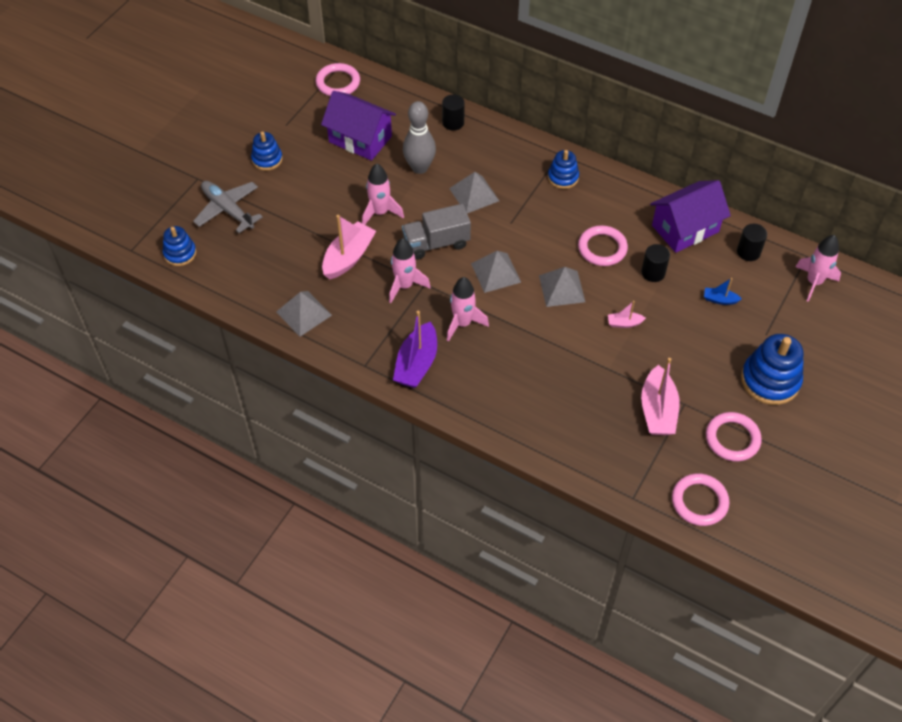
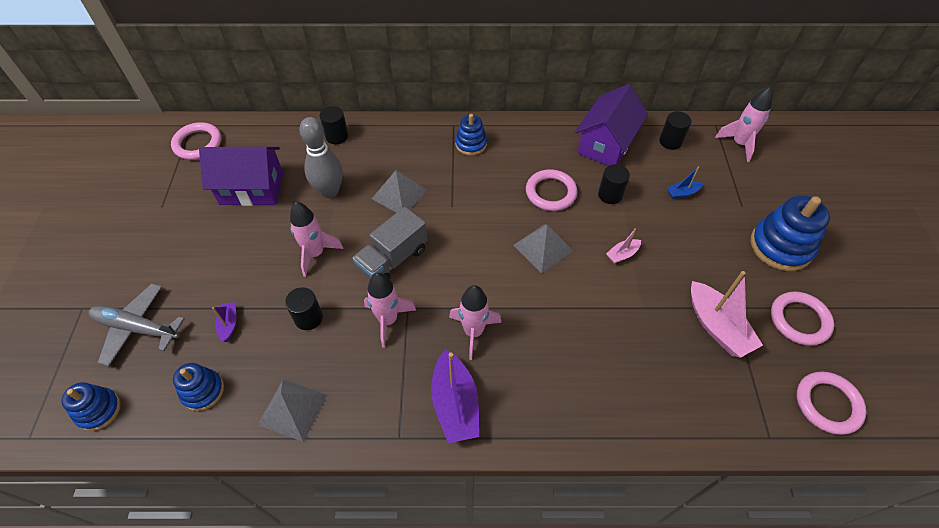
camera: 30 degrees left, 0 degrees up
blue stacking toy [251,132,283,171] -> blue stacking toy moved to [173,363,224,411]
pink boat [322,215,376,280] -> black cylinder [285,287,323,330]
grey pyramid [471,251,521,293] -> none
none -> purple boat [212,302,237,342]

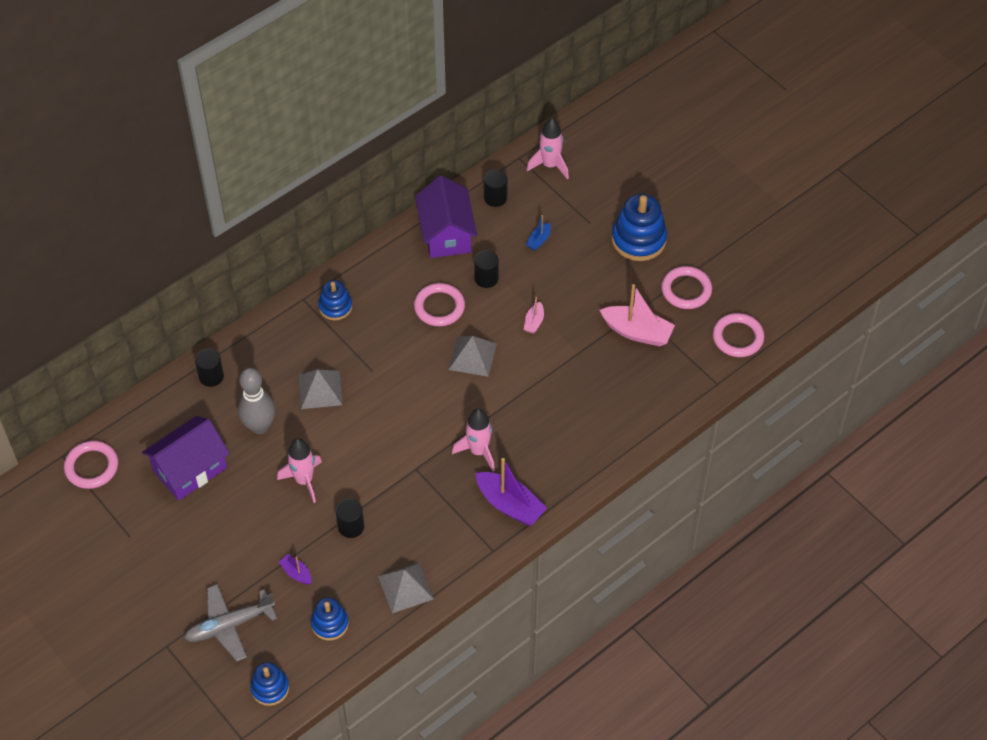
camera: 40 degrees left, 0 degrees up
grey truck [353,207,427,280] -> none
pink rocket [364,273,416,348] -> none

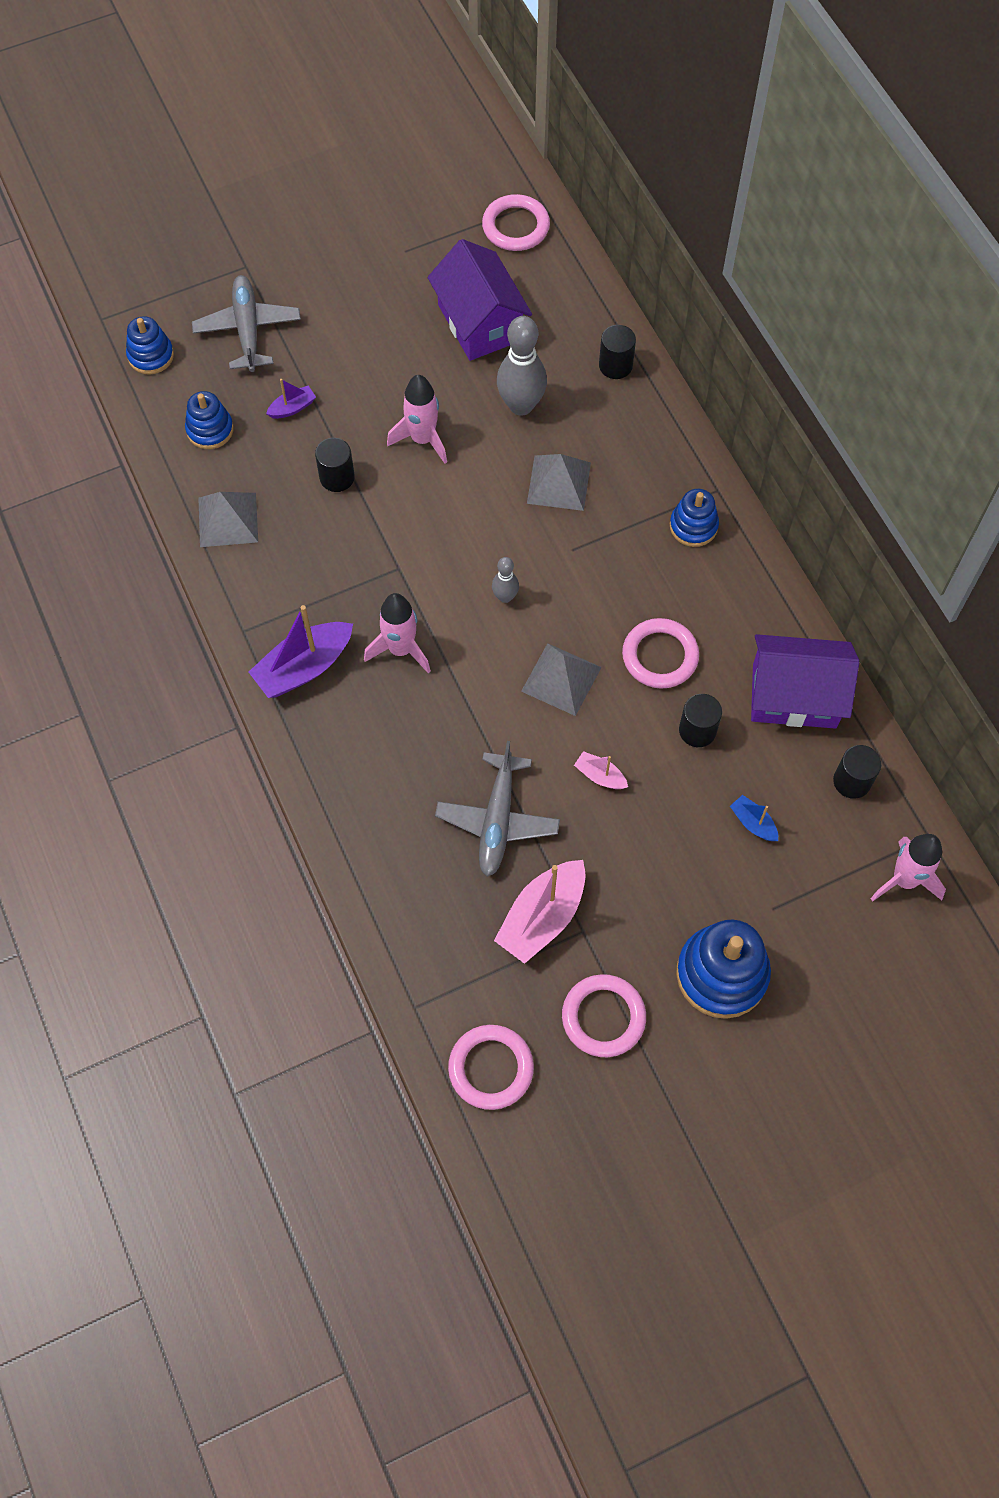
camera: 105 degrees right, 10 degrees up
none -> grey plane [435,741,560,877]
none -> grey bowling pin [492,557,519,603]

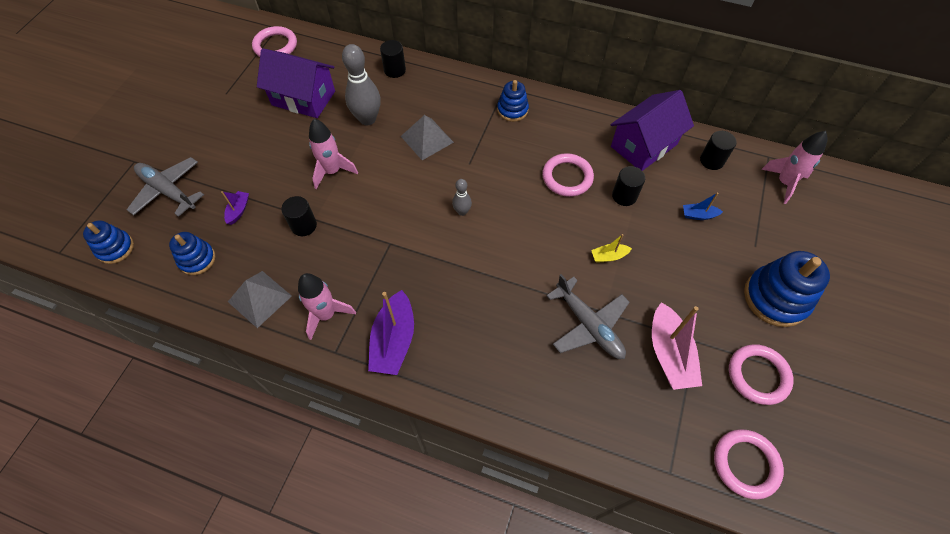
camera: 45 degrees left, 5 degrees down
pink rocket [364,593,431,674] -> pink rocket moved to [298,273,356,340]
grey pyramid [521,643,602,716] -> none
pink boat [574,751,628,789] -> yellow boat [591,234,632,263]

